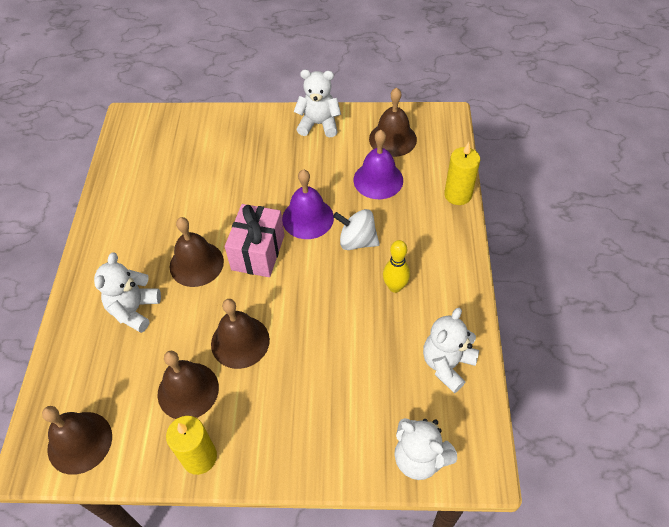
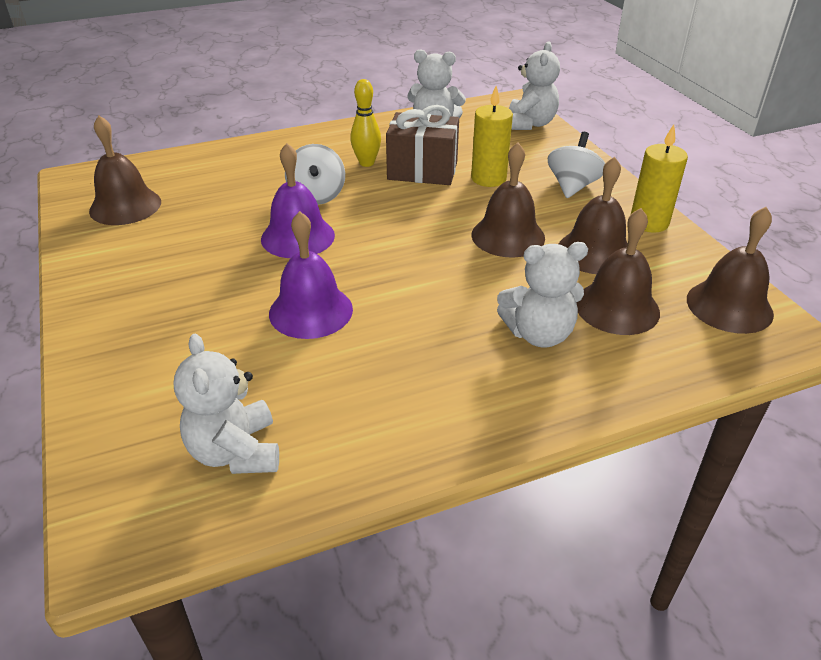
camera: 115 degrees left, 15 degrees down
brown bell [170,217,224,287] -> brown bell moved to [576,208,660,335]
pink gift [225,204,285,277] -> none
white teddy bear [294,70,341,138] -> white teddy bear moved to [173,334,279,474]
purple bell [353,130,403,199] -> purple bell moved to [269,211,353,339]
yellow candle [444,142,480,205] -> yellow candle moved to [471,86,513,187]
none -> brown gift [386,105,459,185]
none -> white spinning top [548,132,605,198]

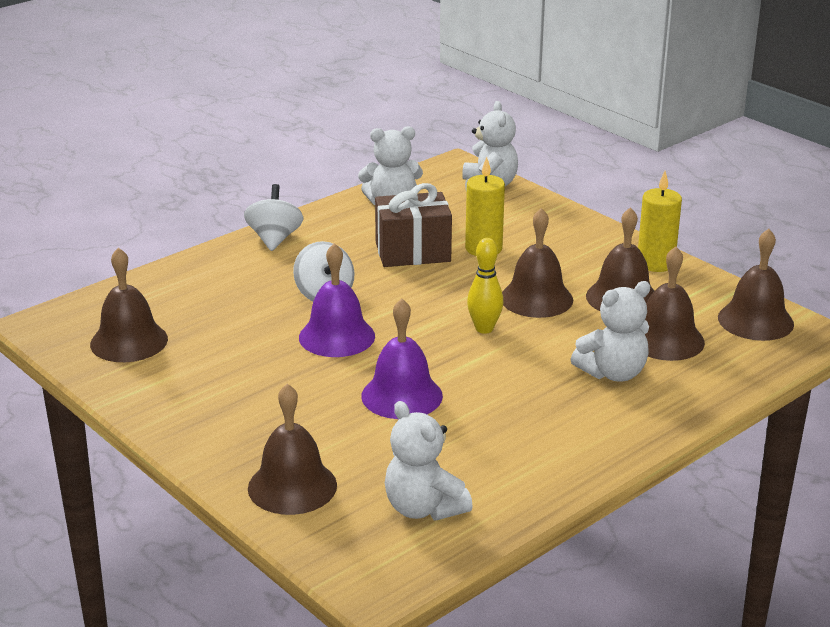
camera: 20 degrees left, 10 degrees down
yellow bowling pin [350,79,381,167] -> yellow bowling pin moved to [467,238,503,334]
white spinning top [548,132,605,198] -> white spinning top moved to [244,184,303,251]
none -> brown bell [248,383,337,515]

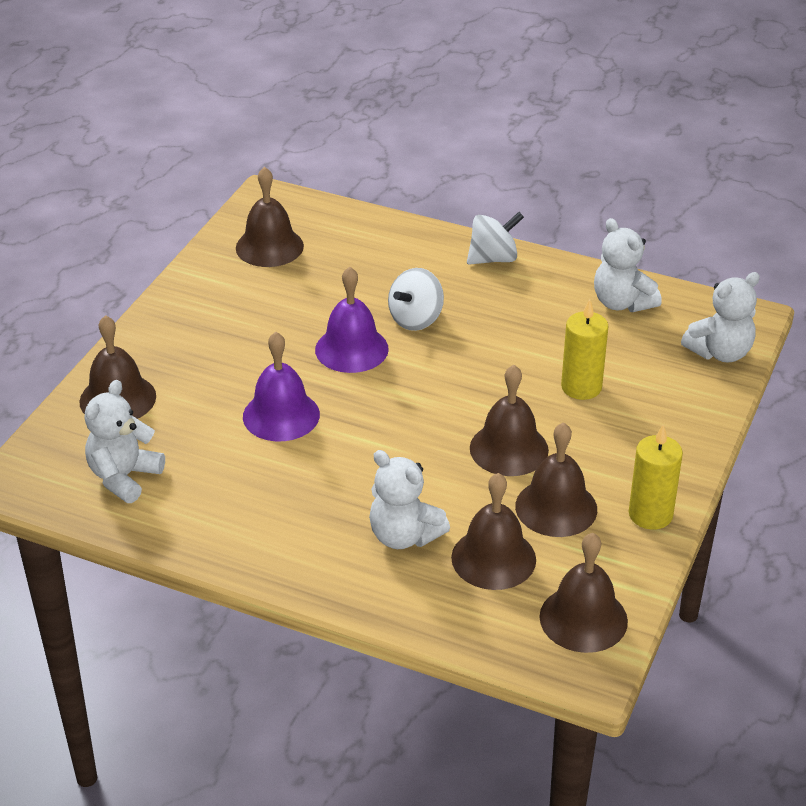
camera: 65 degrees right, 10 degrees up
brown gift [375,183,452,267] -> none
yellow bowling pin [467,238,503,334] -> none

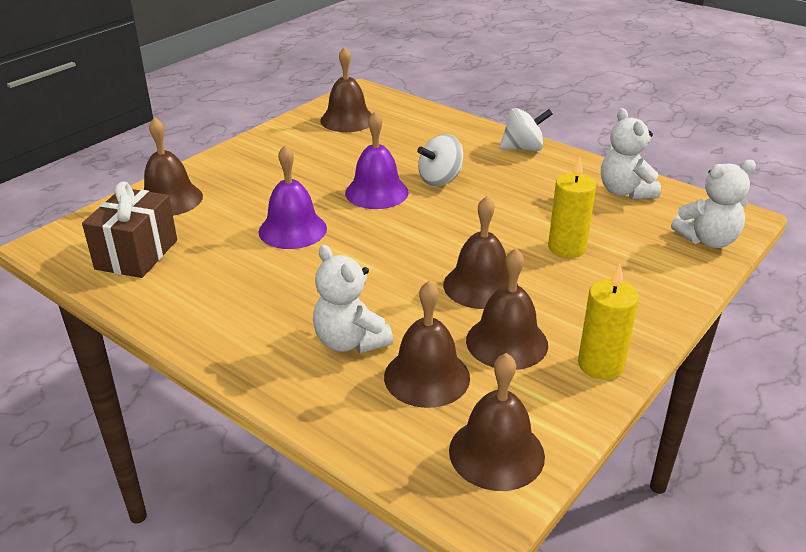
camera: 15 degrees right, 5 degrees down
white teddy bear [85,380,165,503] -> brown gift [82,182,177,278]

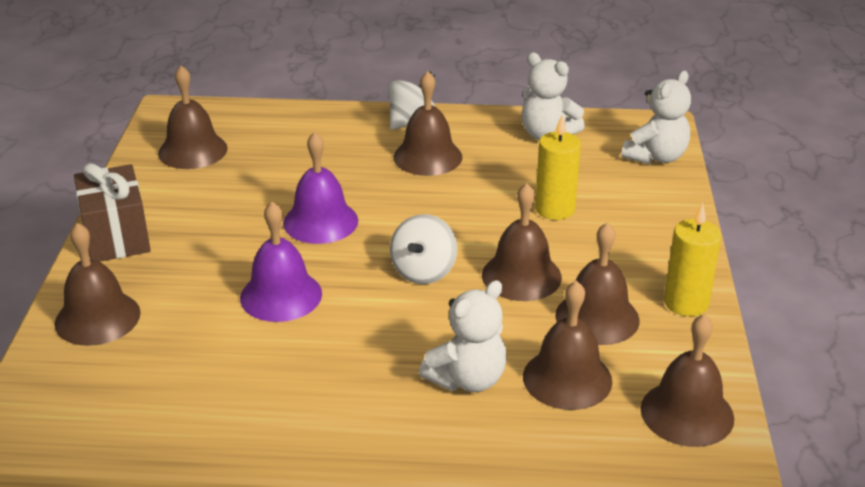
camera: 35 degrees left, 0 degrees up
brown gift [82,182,177,278] -> brown gift moved to [74,163,151,262]
white teddy bear [313,245,393,353] -> white teddy bear turned 60 degrees counterclockwise [419,280,507,392]
white spinning top [417,134,463,186] -> white spinning top moved to [390,214,457,284]
none -> brown bell [393,71,462,176]

